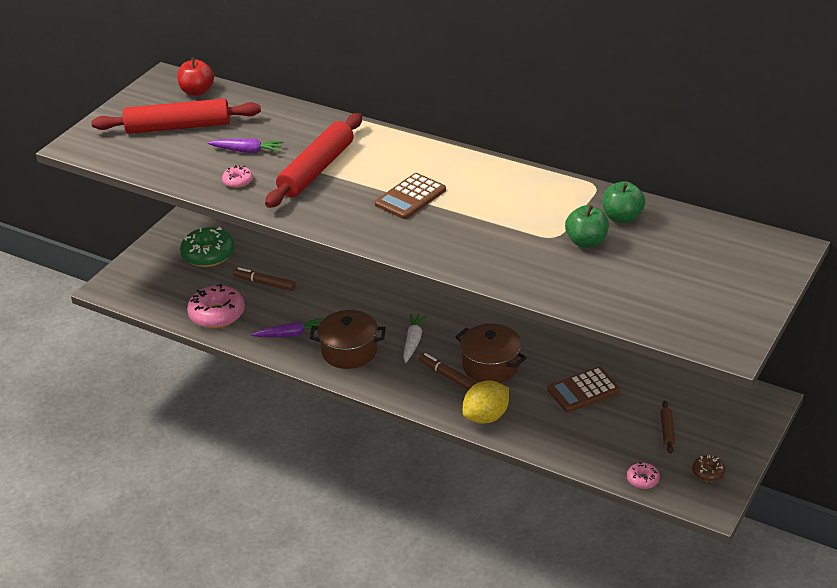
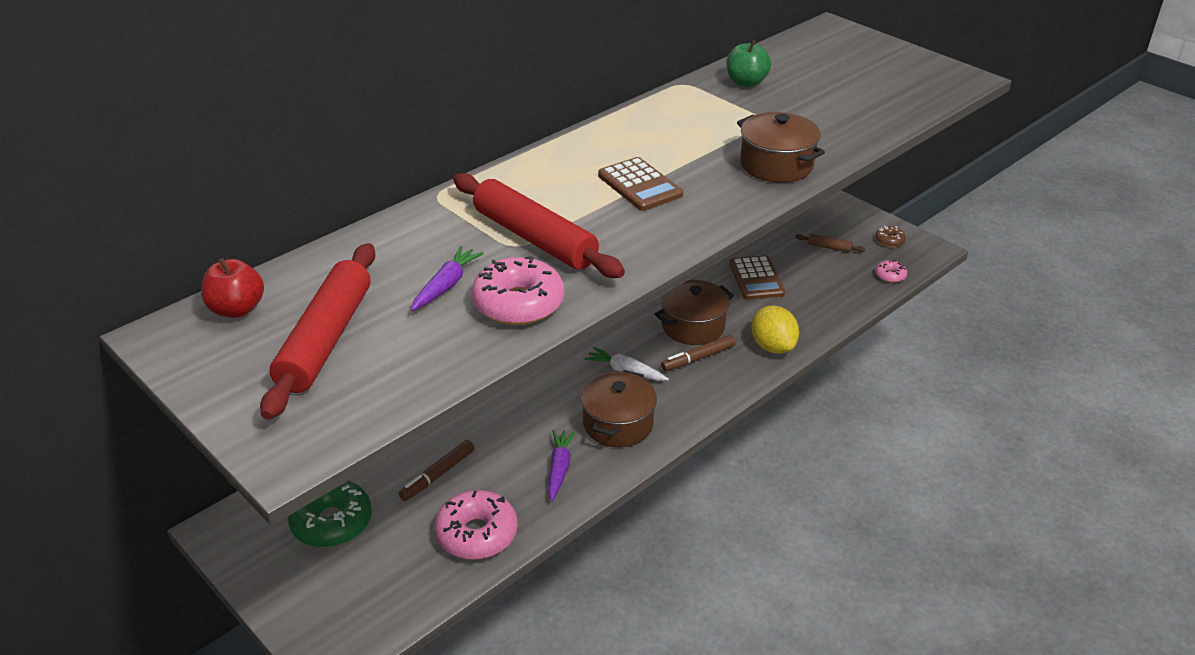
camera: 75 degrees left, 0 degrees up
pink donut [222,165,253,188] -> pink donut [472,256,564,325], size x2.04
green apple [565,205,609,248] -> none
none -> brown pot [737,112,825,183]

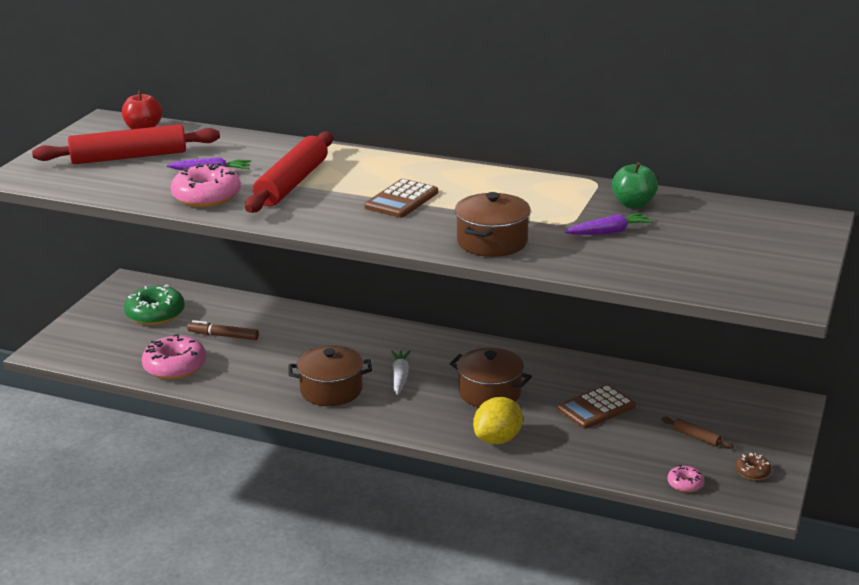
camera: 65 degrees right, 10 degrees down
purple carrot [548,430,576,502] -> purple carrot moved to [564,213,654,235]
brown marker [661,335,736,371] -> none
brown rolling pin [795,234,865,253] -> brown rolling pin turned 45 degrees counterclockwise [662,417,734,449]

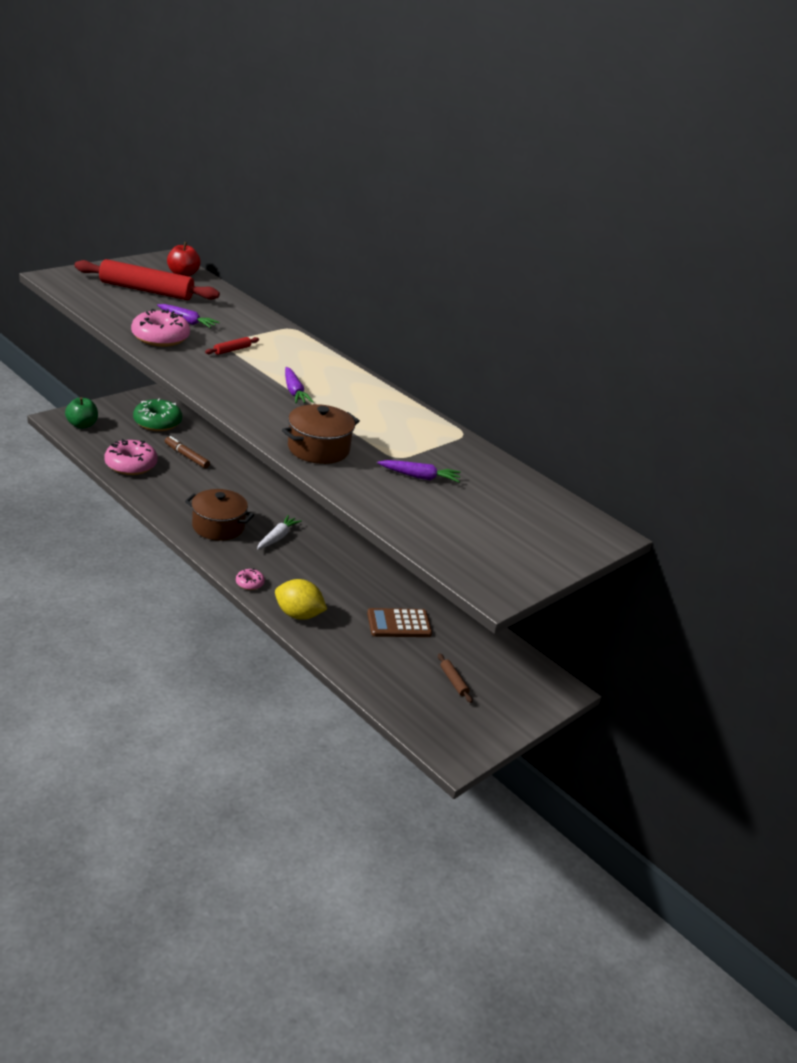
camera: 20 degrees right, 5 degrees up
red rolling pin [245,131,333,213] -> red rolling pin [205,337,259,355], size x0.40
brown calculator [364,179,438,218] -> purple carrot [285,367,314,403]
brown pot [450,348,532,407] -> none
yellow lemon [473,397,523,444] -> yellow lemon turned 45 degrees clockwise [275,579,327,620]
green apple [612,162,658,208] -> green apple moved to [65,397,98,429]
pink donut [667,465,704,492] -> pink donut moved to [236,568,265,590]
brown donut [735,453,772,480] -> none

